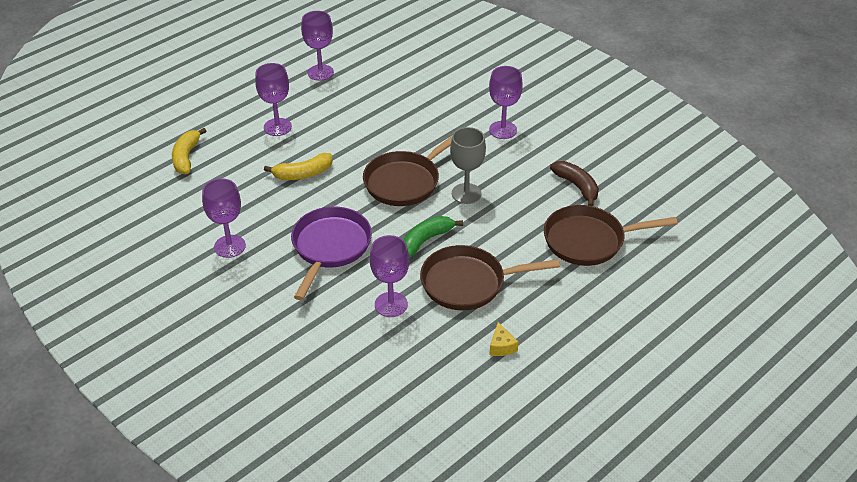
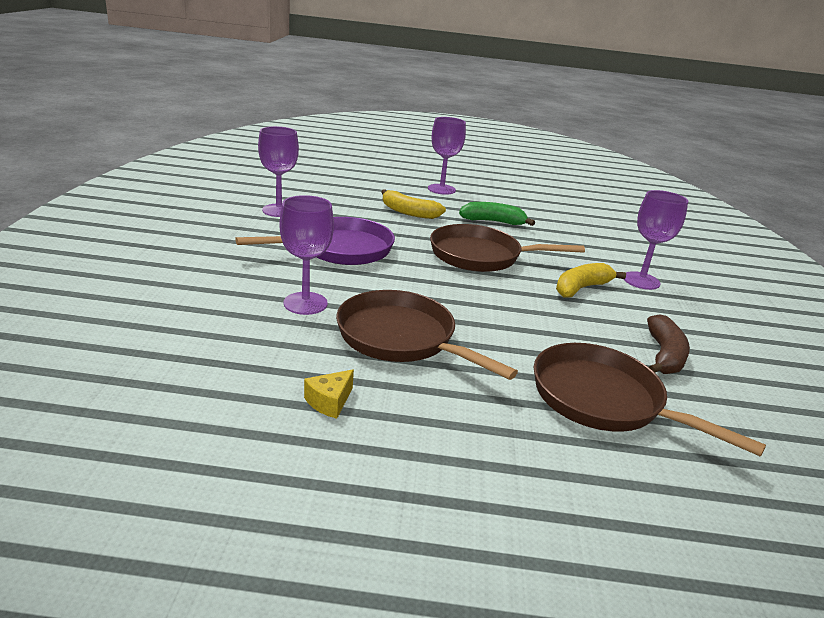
camera: 45 degrees right, 15 degrees down
yellow banana [172,128,206,174] -> yellow banana moved to [556,263,626,298]
purple goblet [301,11,334,81] -> none
green banana [403,216,463,257] -> green banana moved to [459,202,535,226]
grey goblet [450,127,486,204] -> none

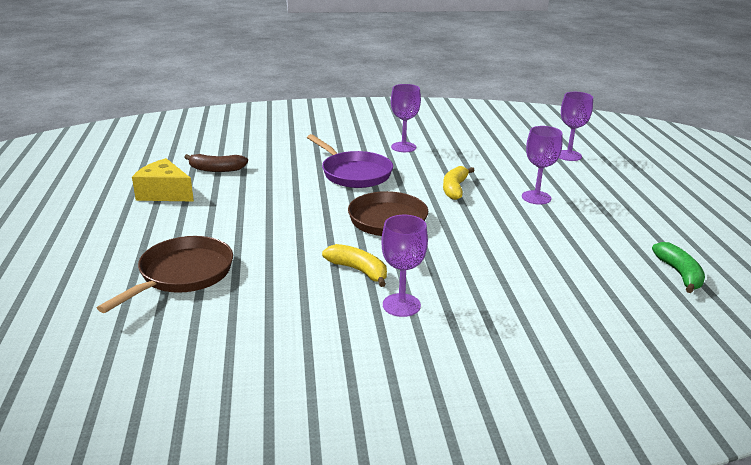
camera: 80 degrees right, 0 degrees up
purple goblet [279,195,334,315] -> purple goblet moved to [559,92,593,161]
yellow cheese [304,369,354,419] -> yellow cheese [132,158,194,202], size x2.03
brown pan [336,290,518,380] -> none
green banana [459,202,535,226] -> green banana moved to [652,242,705,293]
brown banana [647,314,690,374] -> brown banana moved to [184,154,248,172]

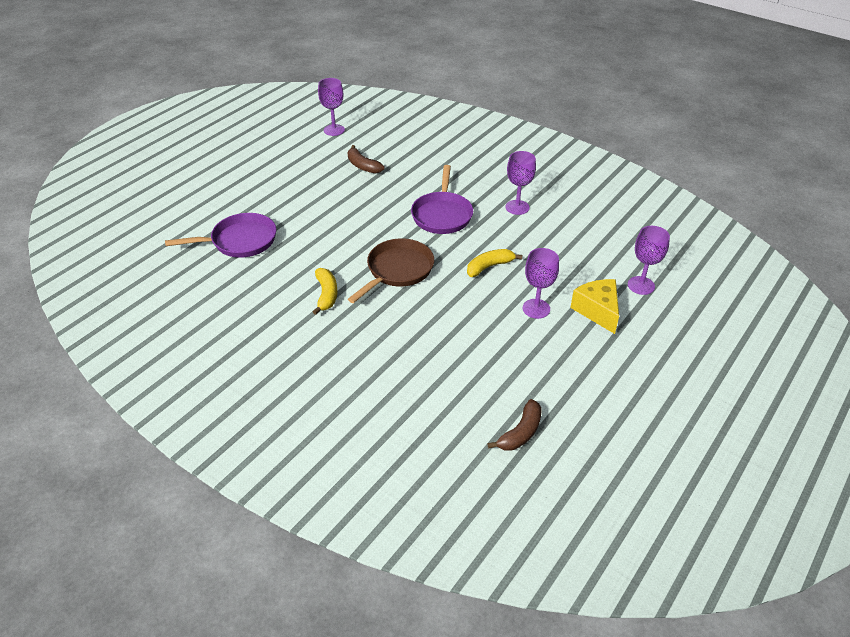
camera: 45 degrees right, 15 degrees up
brown pan [97,236,233,313] -> purple pan [165,213,276,258]
yellow cheese [132,158,194,202] -> yellow cheese moved to [570,279,619,334]
purple goblet [381,215,428,317] -> purple goblet moved to [318,78,345,136]
green banana [652,242,705,293] -> brown banana [487,399,542,451]

